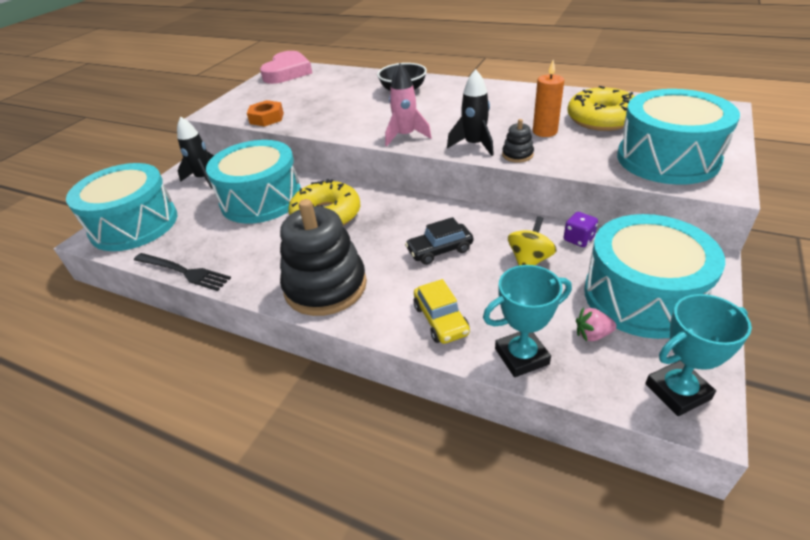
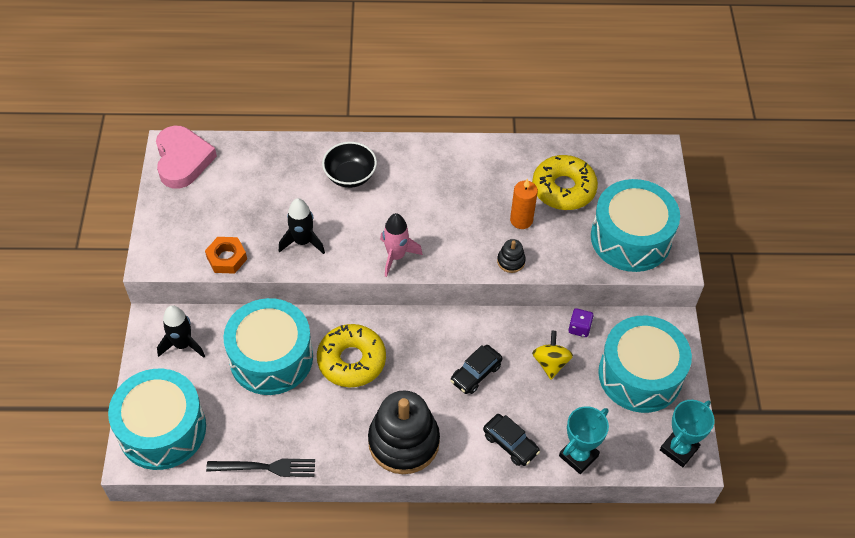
camera: 30 degrees left, 15 degrees up
yellow car [414,279,470,344] -> black car [483,414,540,466]
black rocket [447,69,494,156] -> black rocket moved to [279,198,325,254]
pink strawberry [576,308,616,341] -> none

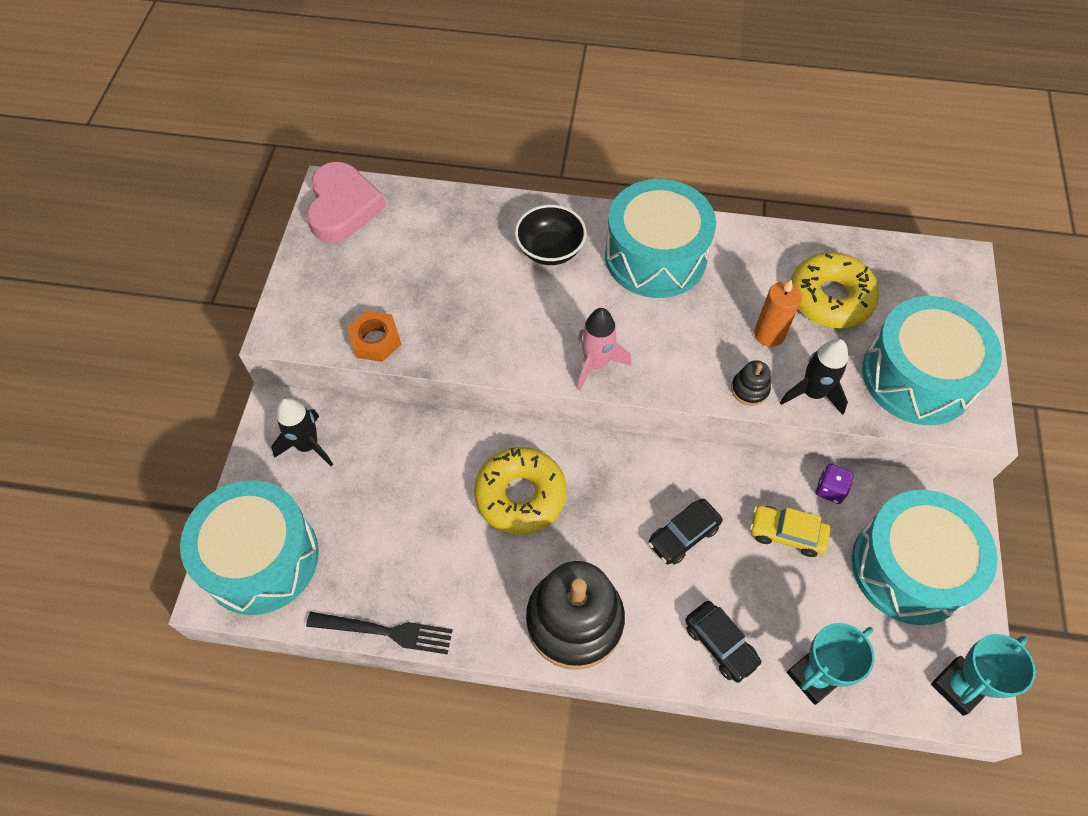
camera: 10 degrees right, 5 degrees up
turquoise drum [223,298,313,395] -> turquoise drum moved to [605,179,716,298]
black rocket [279,198,325,254] -> black rocket moved to [780,339,848,415]
yellow spinning top [532,331,573,380] -> yellow car [750,505,830,557]

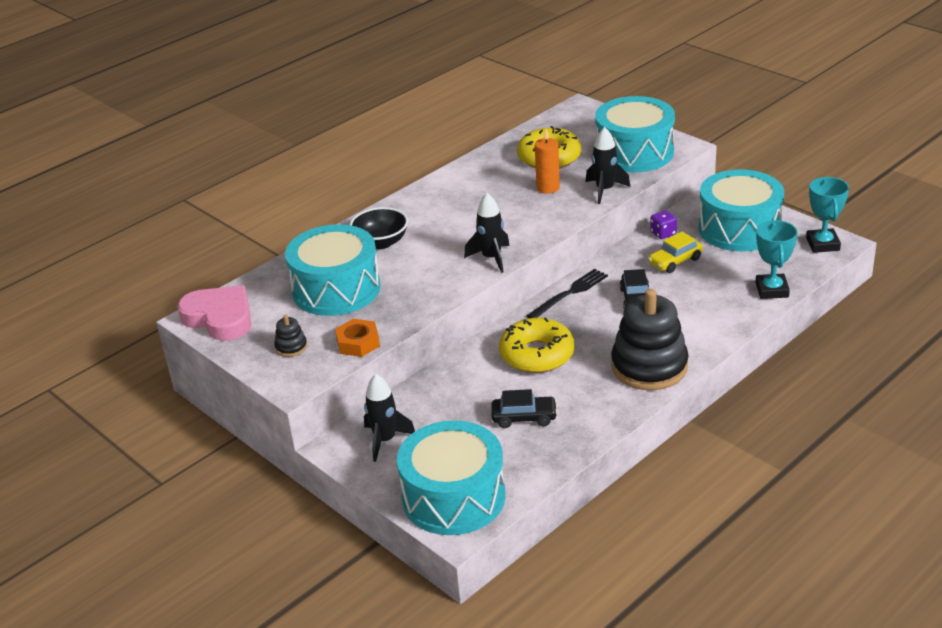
camera: 50 degrees left, 25 degrees down
black fork [306,612,453,654] -> black fork moved to [526,269,608,318]
pink rocket [577,308,632,391] -> black rocket [464,193,510,273]
turquoise drum [605,179,716,298] -> turquoise drum moved to [285,224,381,316]
black car [685,601,762,683] -> black car moved to [491,389,558,428]
black stacking toy [731,360,771,406] -> black stacking toy moved to [274,315,307,357]

